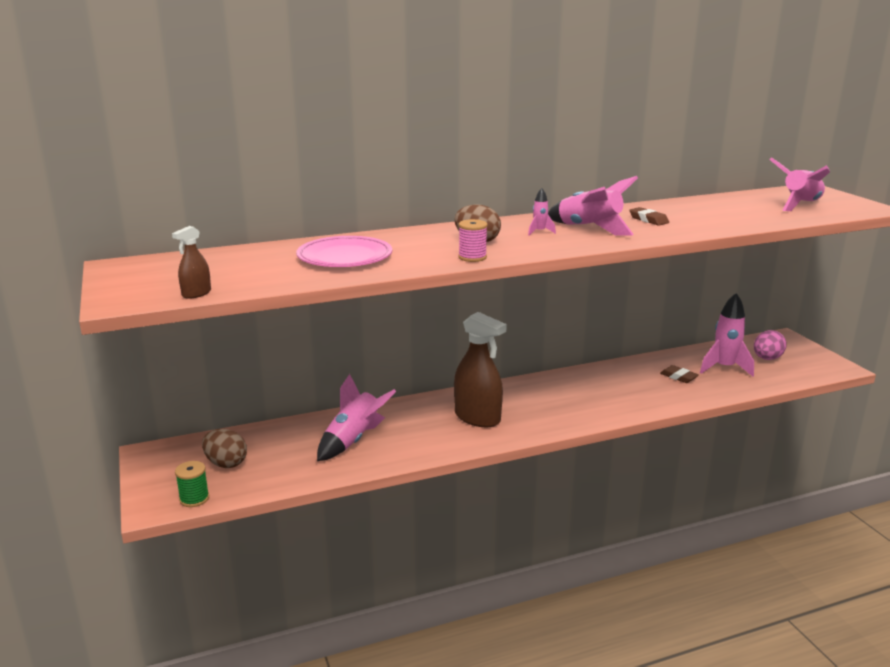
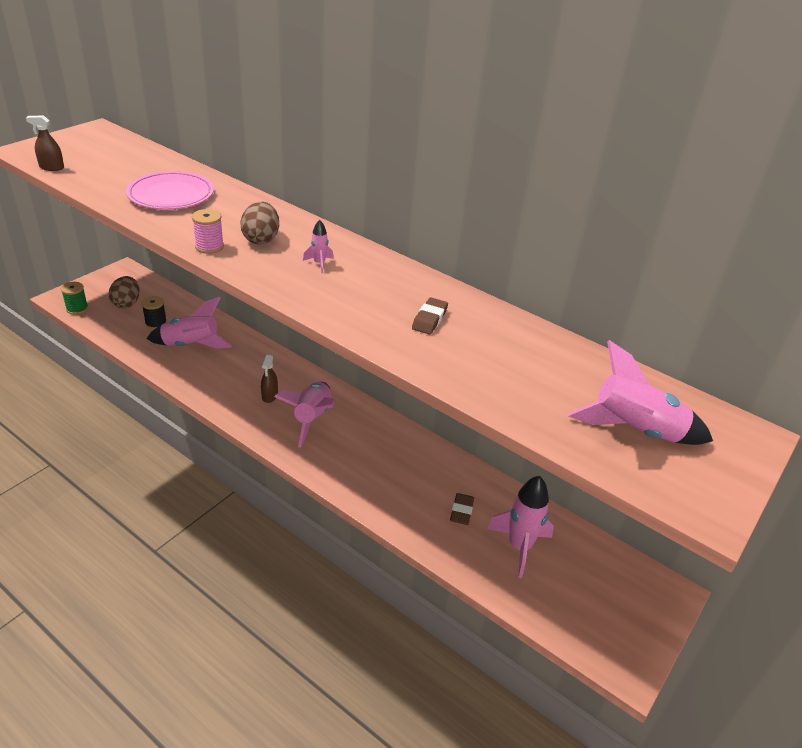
camera: 55 degrees right, 15 degrees up
brown spray bottle [454,312,507,427] -> brown spray bottle [261,355,278,403], size x0.47
pink rocket [548,176,638,236] -> pink rocket moved to [274,382,335,448]
pink egg [754,330,787,360] -> none
none -> black spool [142,296,167,329]

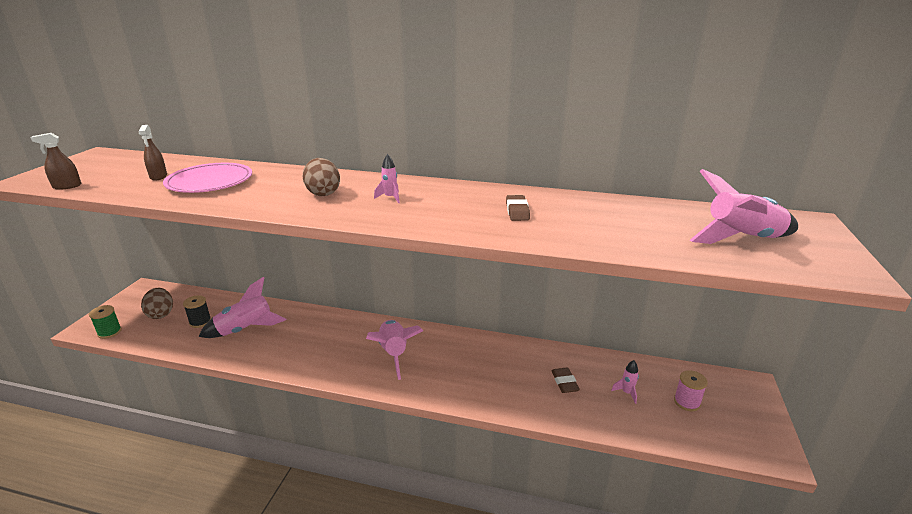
camera: 20 degrees left, 10 degrees down
pink spool [192,209,224,254] -> pink spool moved to [674,370,708,411]
brown spray bottle [261,355,278,403] -> brown spray bottle moved to [138,125,167,181]
pink rocket [487,476,554,578] -> pink rocket [611,360,639,404], size x0.47

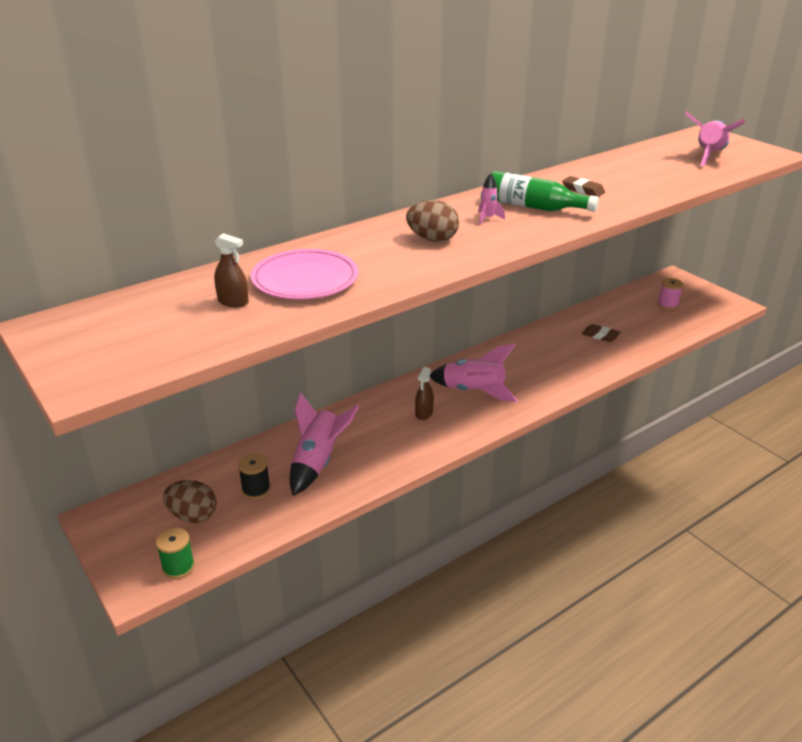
camera: 50 degrees left, 5 degrees up
brown spray bottle [31,133,81,190] -> brown spray bottle moved to [415,367,434,420]
pink rocket [611,360,639,404] -> none
none -> green bottle [491,171,599,212]

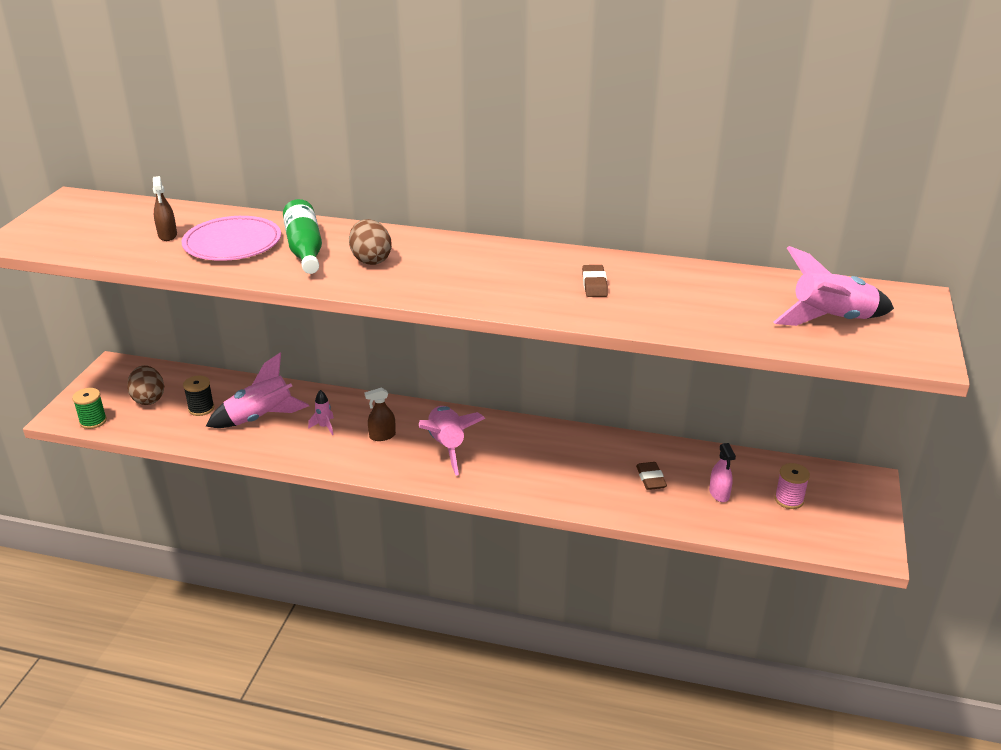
camera: 50 degrees right, 0 degrees up
pink rocket [478,173,505,225] -> pink rocket moved to [308,390,334,435]
green bottle [491,171,599,212] -> green bottle moved to [283,199,322,274]
none -> pink spray bottle [709,443,736,502]

